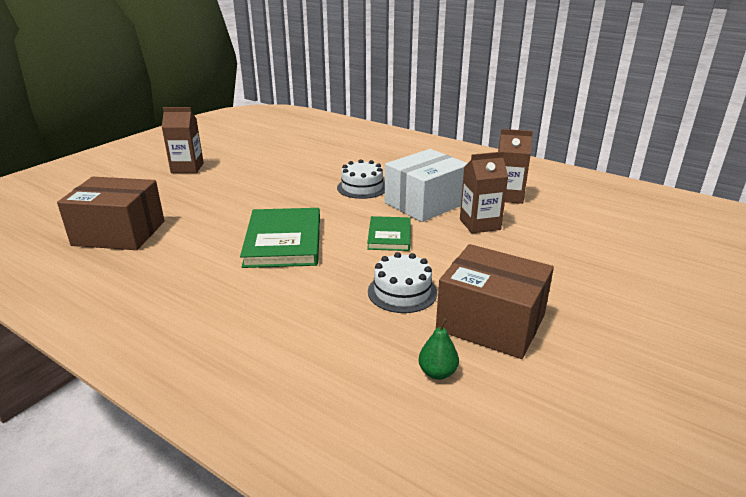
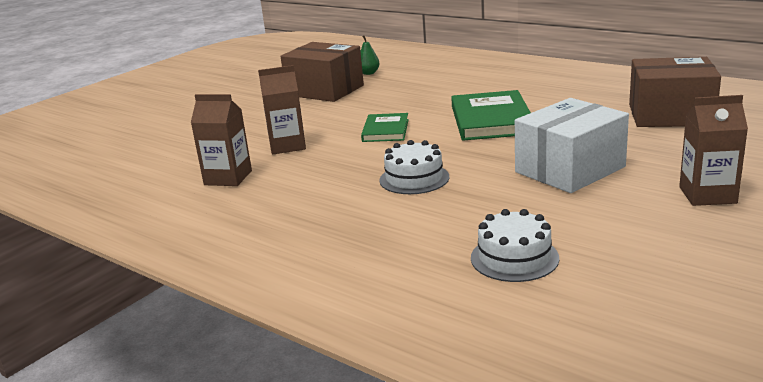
camera: 175 degrees left, 5 degrees down
white cake [368,252,437,313] -> white cake moved to [471,209,559,282]
white box [385,149,467,222] -> white box moved to [515,98,629,193]

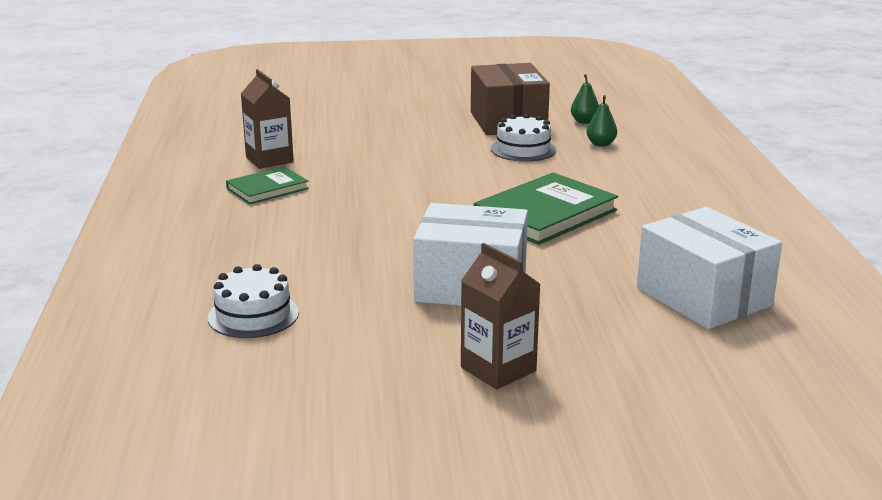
camera: 45 degrees right, 0 degrees up
brown carton [258,65,306,155] -> none
green book [361,113,409,142] -> green book moved to [226,166,309,204]
white cake [380,140,449,194] -> white cake moved to [491,114,556,162]
brown box [629,57,721,127] -> white box [637,207,782,329]
none -> green pear [586,95,617,147]

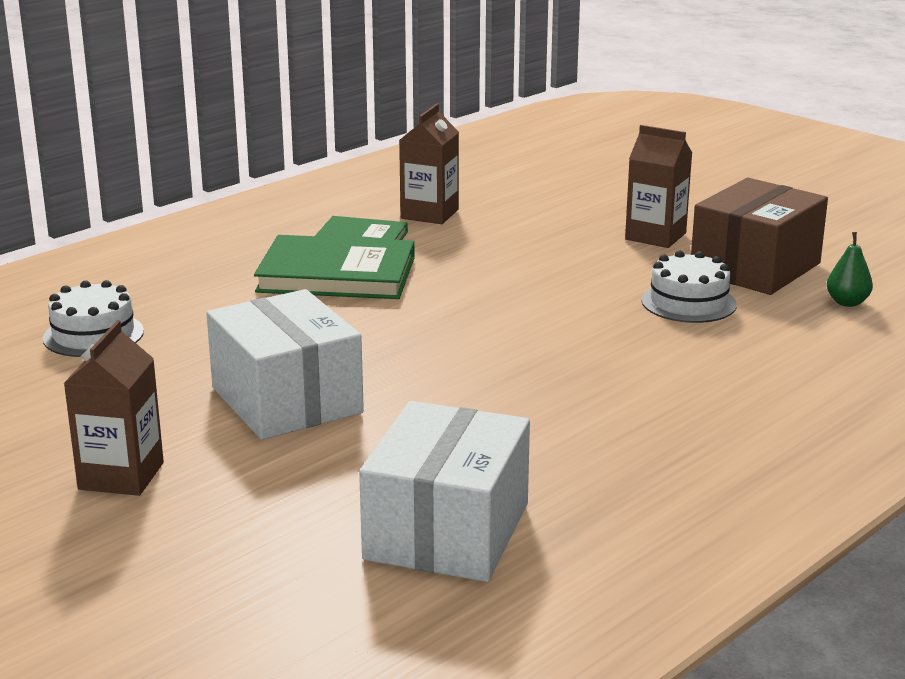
camera: 50 degrees right, 0 degrees up
green book [474,172,618,245] -> green book moved to [254,235,415,299]
green pear [586,95,617,147] -> none
none -> brown carton [625,125,692,248]

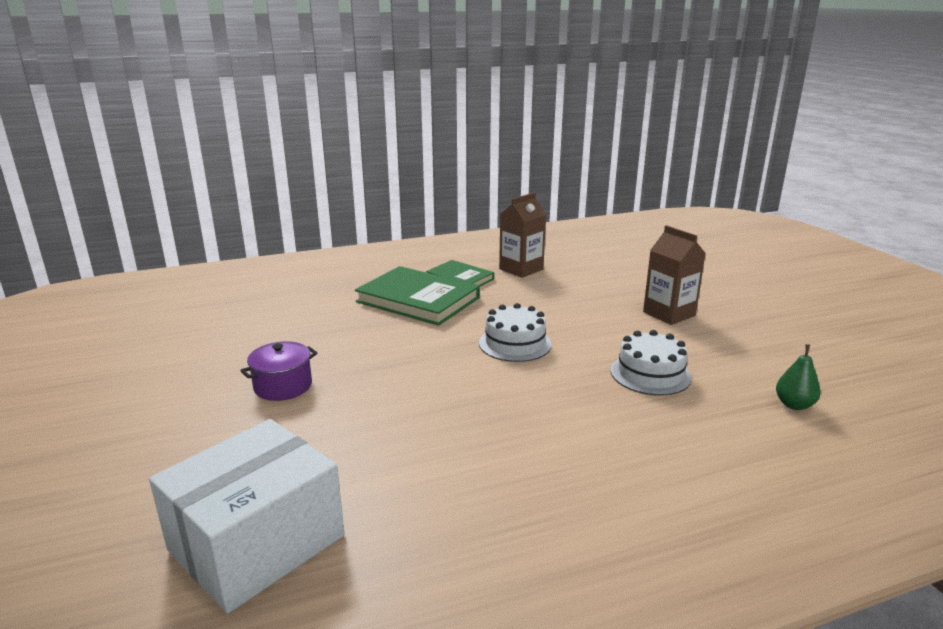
camera: 25 degrees right, 0 degrees up
white cake [43,280,144,357] -> white cake moved to [479,303,552,362]
brown carton [63,321,164,496] -> none
white box [206,289,364,440] -> purple pot [240,341,317,401]
brown box [691,178,828,295] -> none

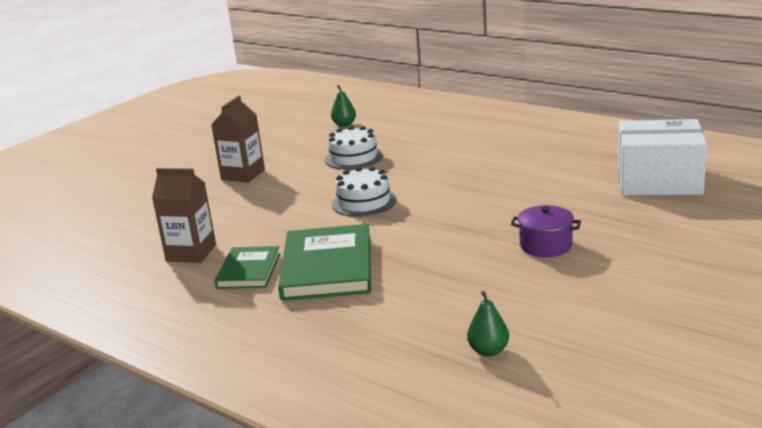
camera: 120 degrees left, 0 degrees up
none -> green pear [467,291,509,357]

